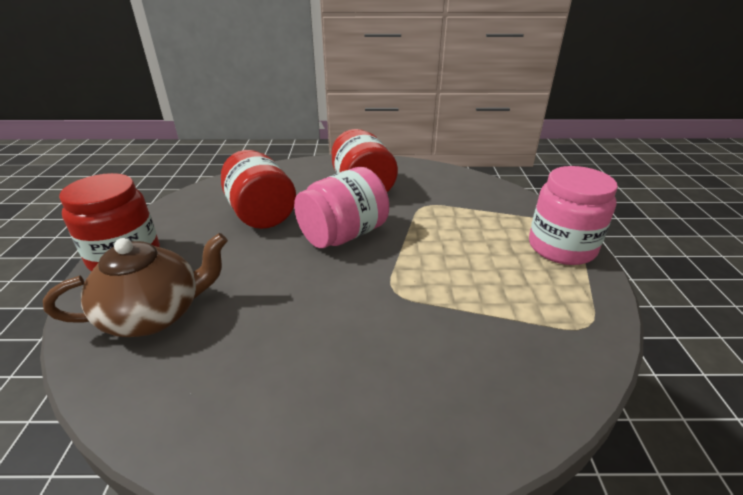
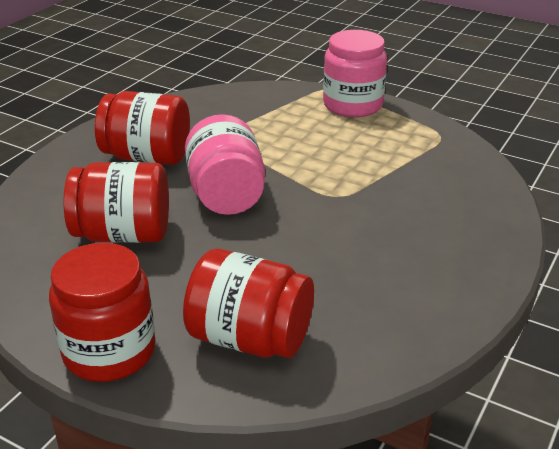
camera: 60 degrees left, 0 degrees up
brown teapot [43,233,228,337] -> red jar [183,249,314,358]

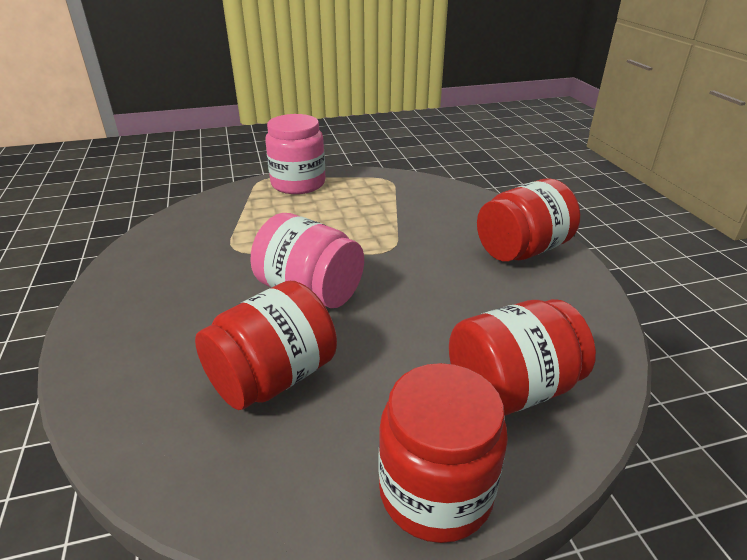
camera: 45 degrees left, 0 degrees up
red jar [95,91,190,165] -> red jar moved to [477,178,580,262]

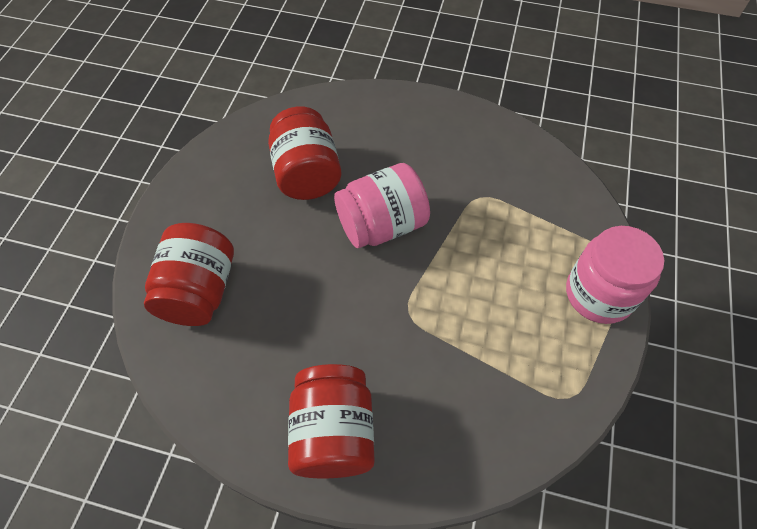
camera: 120 degrees right, 25 degrees up
red jar [378,363,508,543] -> none

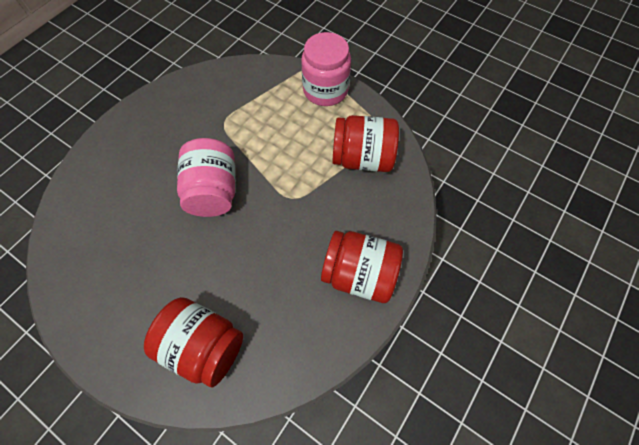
camera: 70 degrees left, 5 degrees up
red jar [268,107,341,200] -> red jar moved to [332,115,399,172]

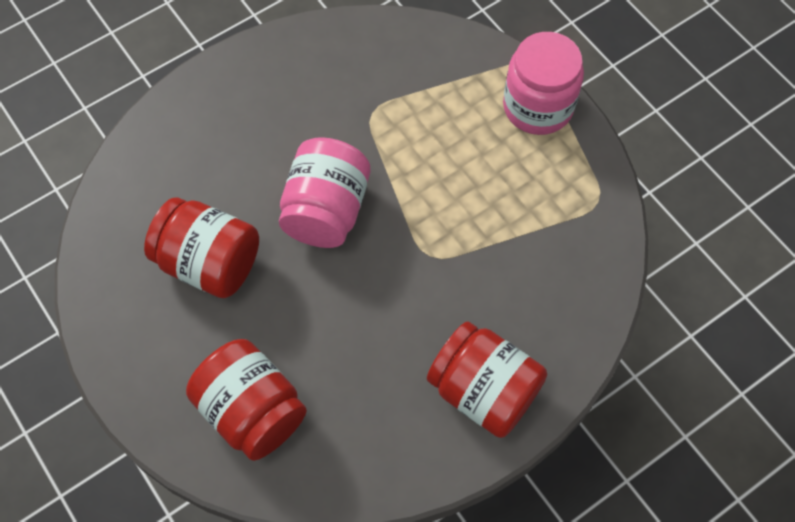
camera: 20 degrees right, 0 degrees up
red jar [332,115,399,172] -> red jar moved to [144,198,259,298]

